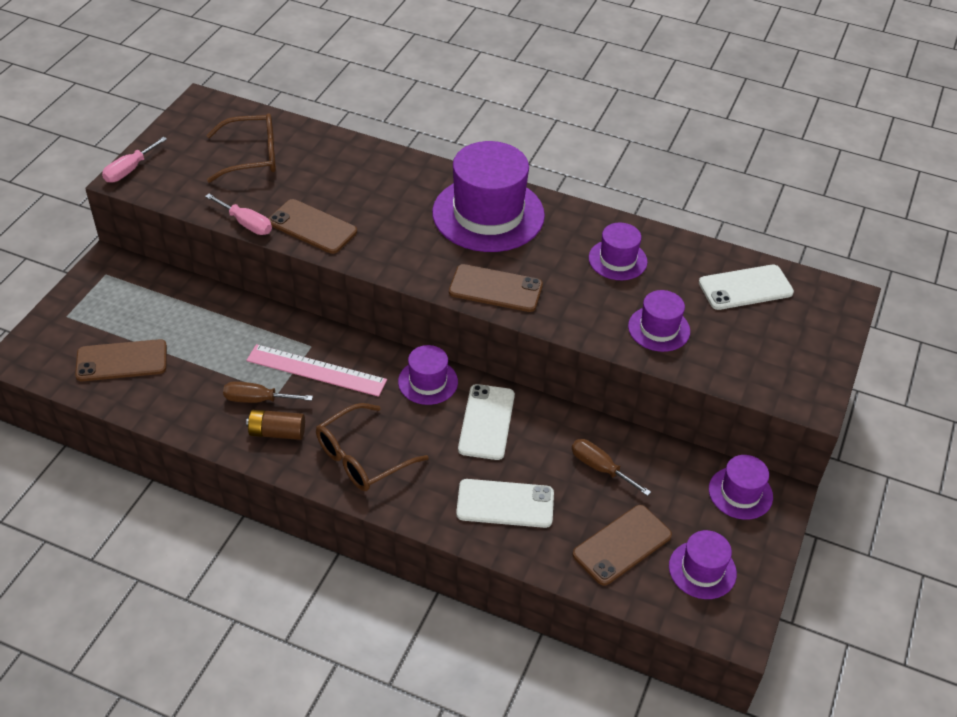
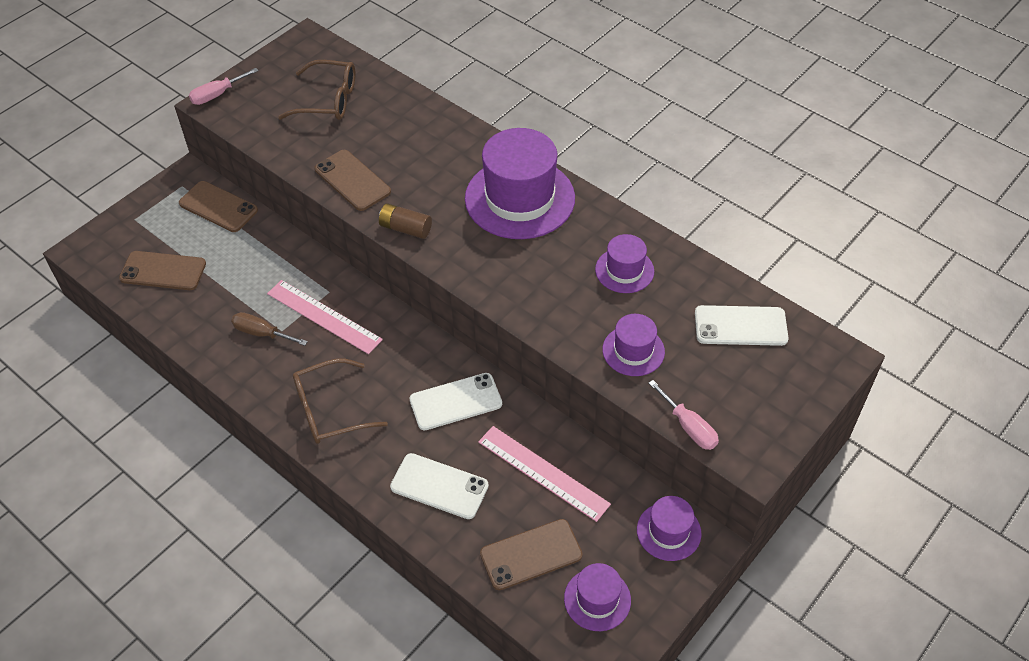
camera: 20 degrees right, 5 degrees up
pink screwdriver [205,194,272,235] -> pink screwdriver moved to [648,380,719,450]
brown battery [246,410,305,440] -> brown battery moved to [379,203,432,239]
purple hat [398,345,458,405] -> none
brown phone [449,264,543,312] -> brown phone moved to [179,181,258,232]
white phone [458,384,515,460] -> white phone turned 45 degrees clockwise [409,373,502,430]
brown screwdriver [572,439,651,496] -> pink ruler [478,426,611,522]

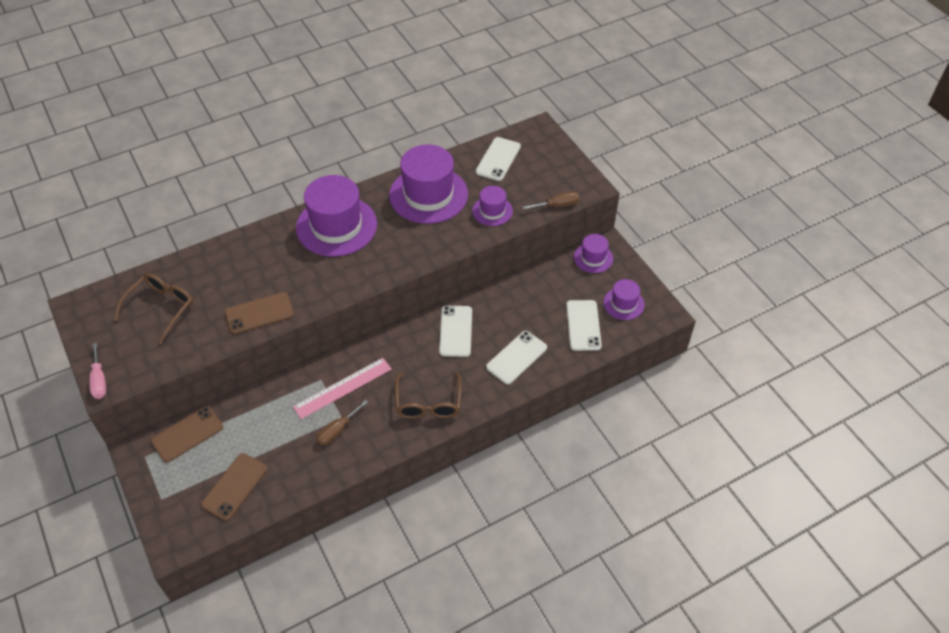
camera: 70 degrees left, 0 degrees up
brown battery [379,203,432,239] -> none
pink ruler [478,426,611,522] -> none
brown phone [480,519,583,590] -> white phone [566,300,602,351]
purple hat [595,234,654,293] -> purple hat [389,144,468,224], size x1.97
pink screwdriver [648,380,719,450] -> brown screwdriver [522,191,580,210]

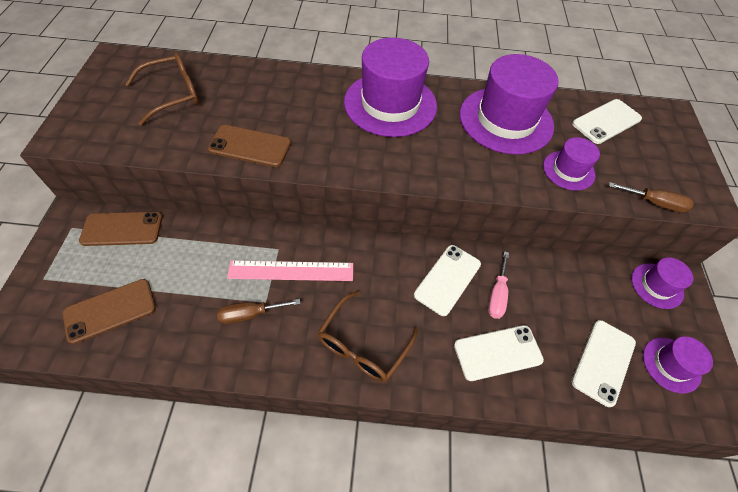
camera: 30 degrees right, 5 degrees up
pink screwdriver [89,342,106,399] -> pink screwdriver moved to [488,251,509,319]

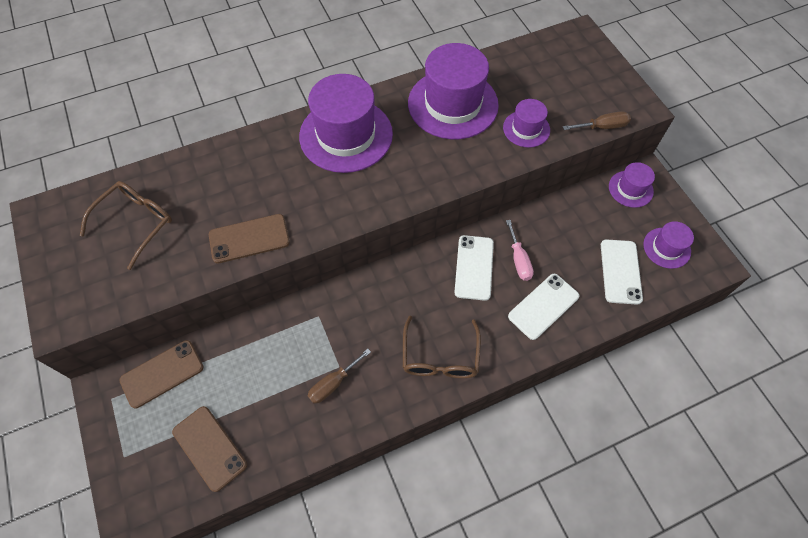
camera: 25 degrees left, 5 degrees up
brown phone [63,279,156,344] -> brown phone turned 75 degrees counterclockwise [172,406,247,492]
pink ruler [227,260,353,281] -> none
white phone [572,99,642,144] -> none

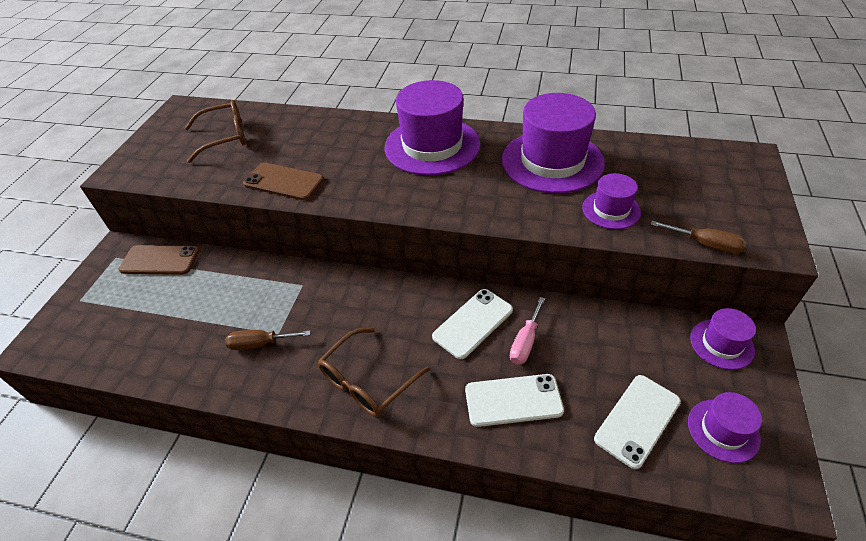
camera: 40 degrees right, 15 degrees down
brown phone [172,406,247,492] -> none

